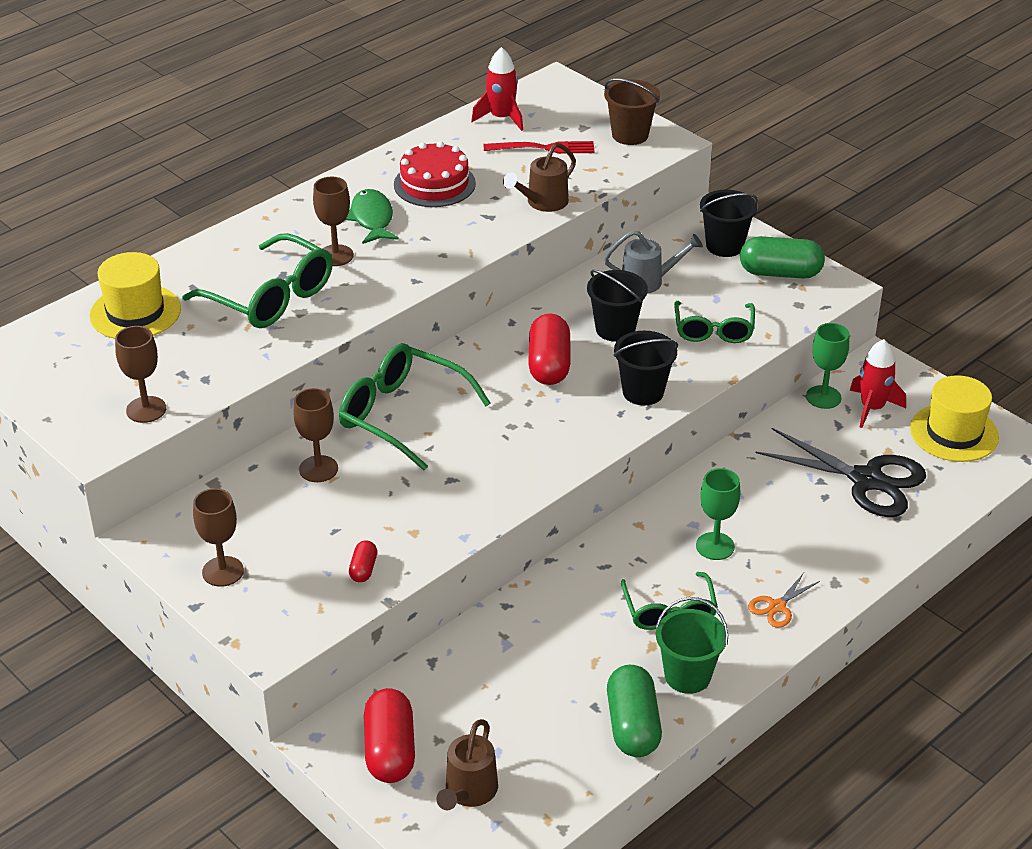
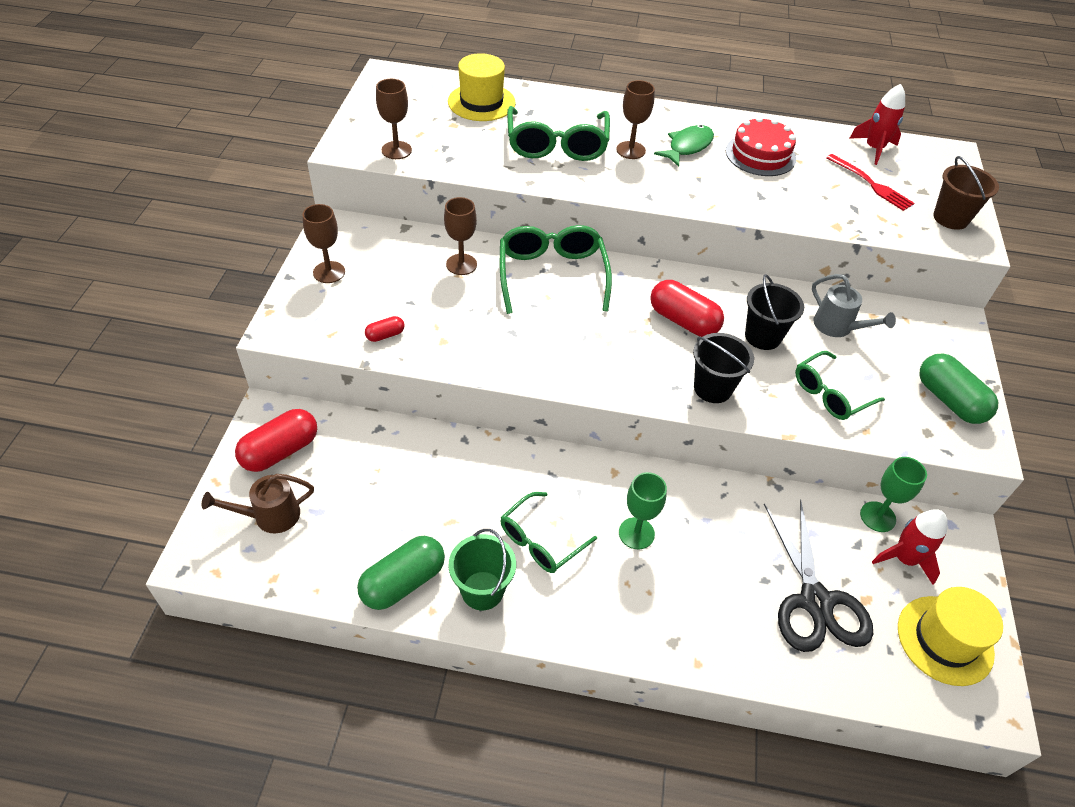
camera: 50 degrees right, 10 degrees up
brown watering can [503,143,576,212] -> none
red capsule [528,314,570,385] -> red capsule turned 75 degrees clockwise [650,280,724,337]
black bucket [700,190,758,257] -> none
orange scissors [748,573,820,628] -> none

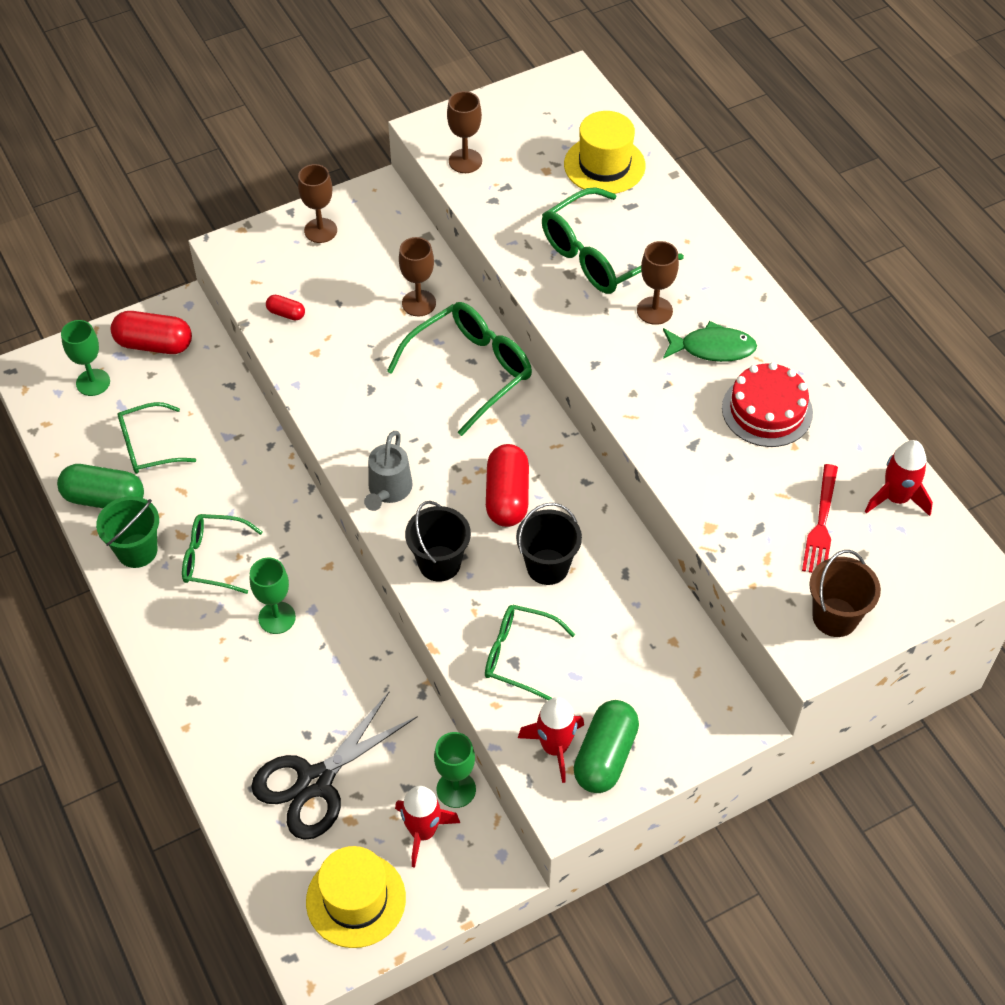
camera: 55 degrees right, 5 degrees up
brown watering can [202,474,314,533] -> green goblet [61,320,110,396]
grey watering can [812,274,896,337] -> grey watering can moved to [364,431,413,511]
none -> green glasses [117,402,196,474]
none -> red rocket [518,697,584,783]

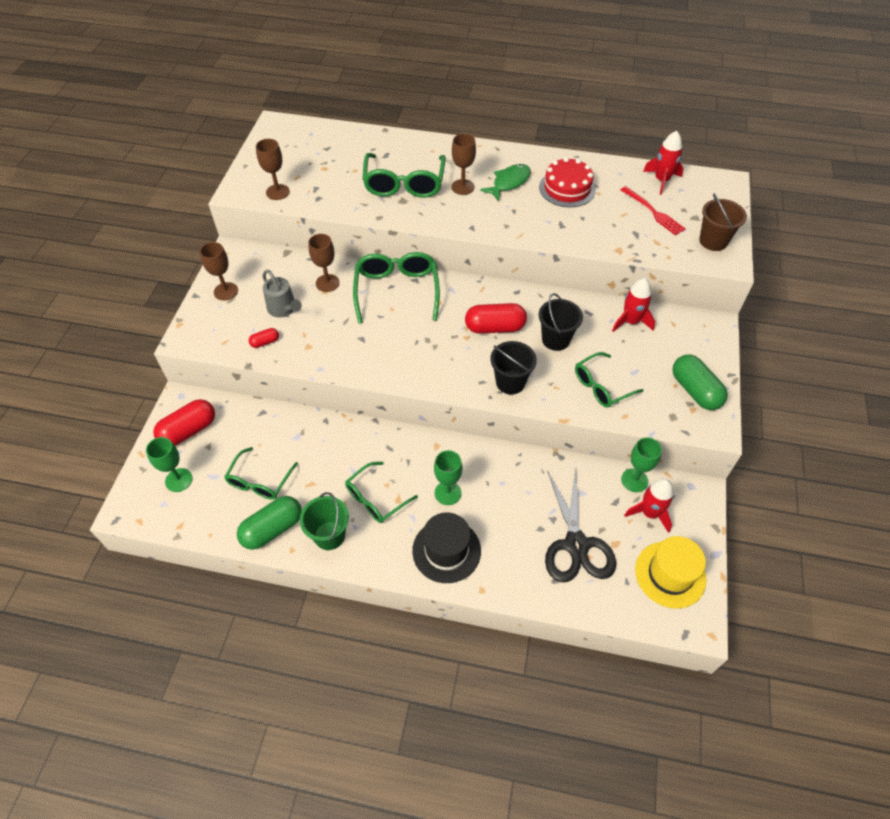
camera: 50 degrees left, 0 degrees up
grey watering can [364,431,413,511] -> grey watering can moved to [262,270,302,318]
red capsule [486,444,529,527] -> red capsule turned 45 degrees counterclockwise [465,303,527,334]
red rocket [518,697,584,783] -> red rocket moved to [612,278,655,332]
yellow hat [564,111,646,194] -> none
none -> black hat [412,513,481,583]

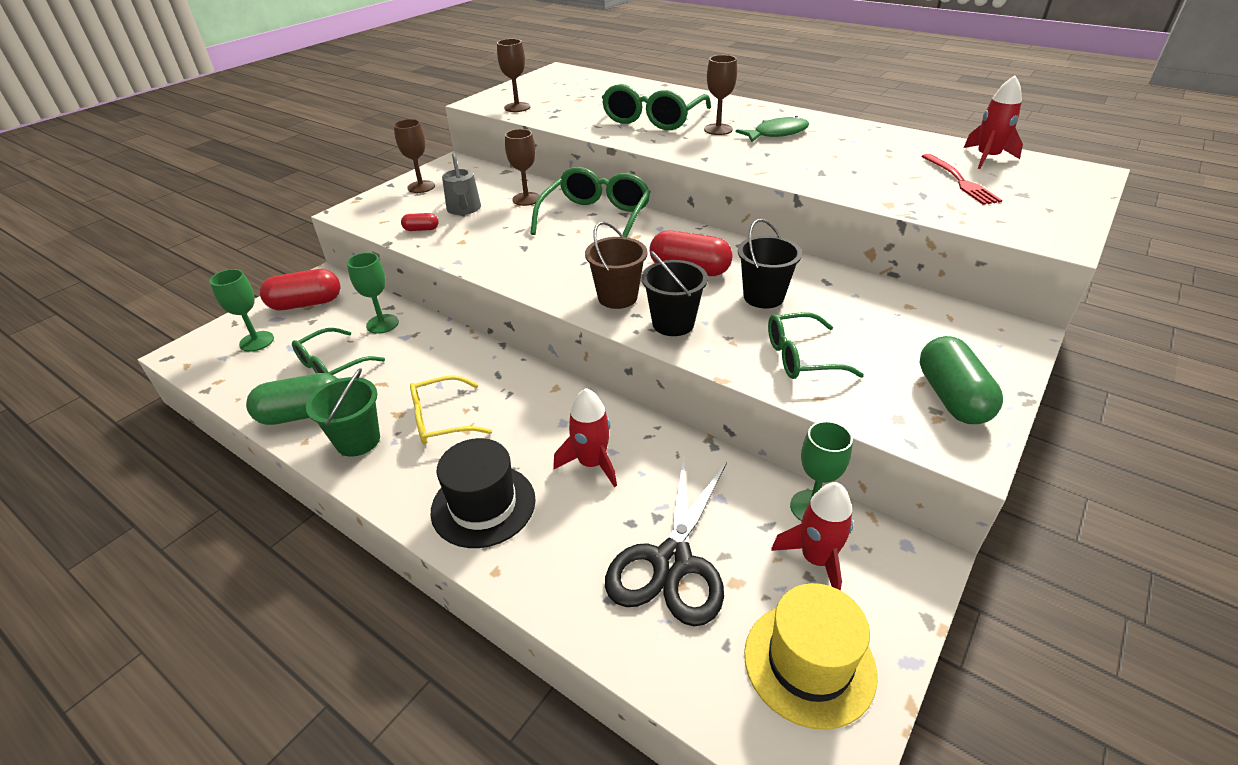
camera: 25 degrees right, 15 degrees down
green glasses [345,462,418,523] -> yellow glasses [410,375,492,444]
green goblet [434,450,462,505] -> green goblet moved to [347,252,399,334]
red cake [539,157,596,207] -> none
red rocket [612,278,655,332] -> red rocket moved to [553,388,617,487]
brown bucket [699,194,747,251] -> brown bucket moved to [585,221,648,309]

